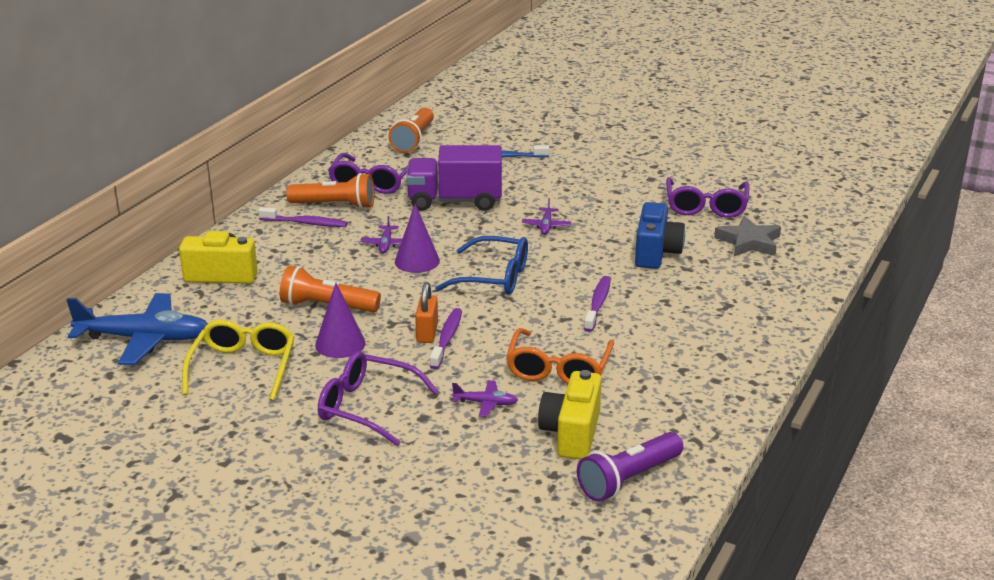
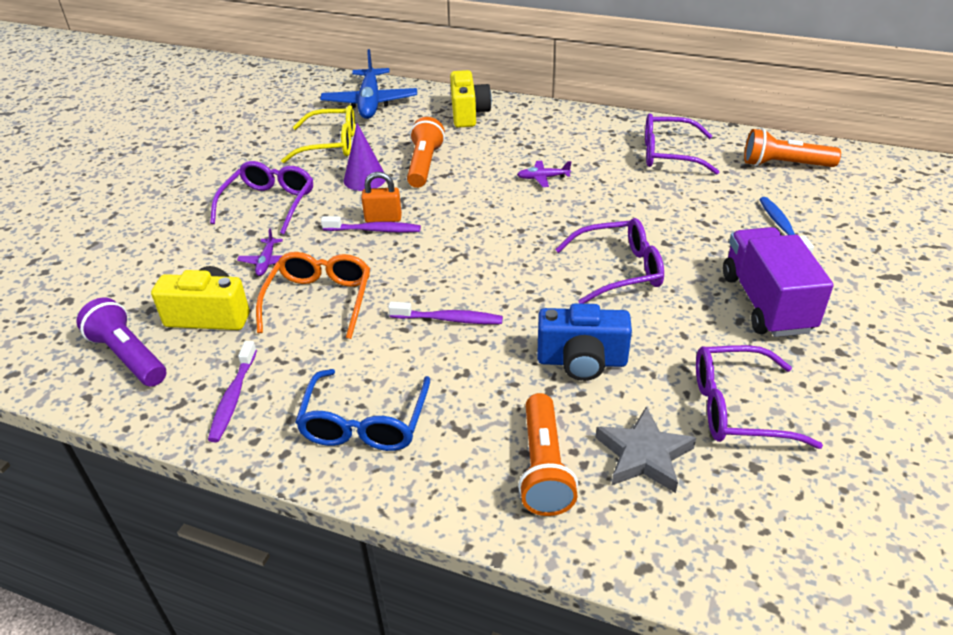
camera: 85 degrees right, 10 degrees up
purple toothbrush [258,207,348,227] -> purple toothbrush moved to [208,341,257,442]
orange flashlight [286,173,374,209] -> orange flashlight moved to [518,393,578,516]
purple cone [395,204,440,273] -> none
purple truck [406,145,502,211] -> purple truck moved to [723,227,834,337]
blue glasses [435,236,528,295] -> blue glasses moved to [295,369,430,451]
orange glasses [506,328,614,384] -> orange glasses turned 90 degrees clockwise [256,252,370,339]
purple plane [522,199,571,235] -> purple glasses [555,218,664,304]

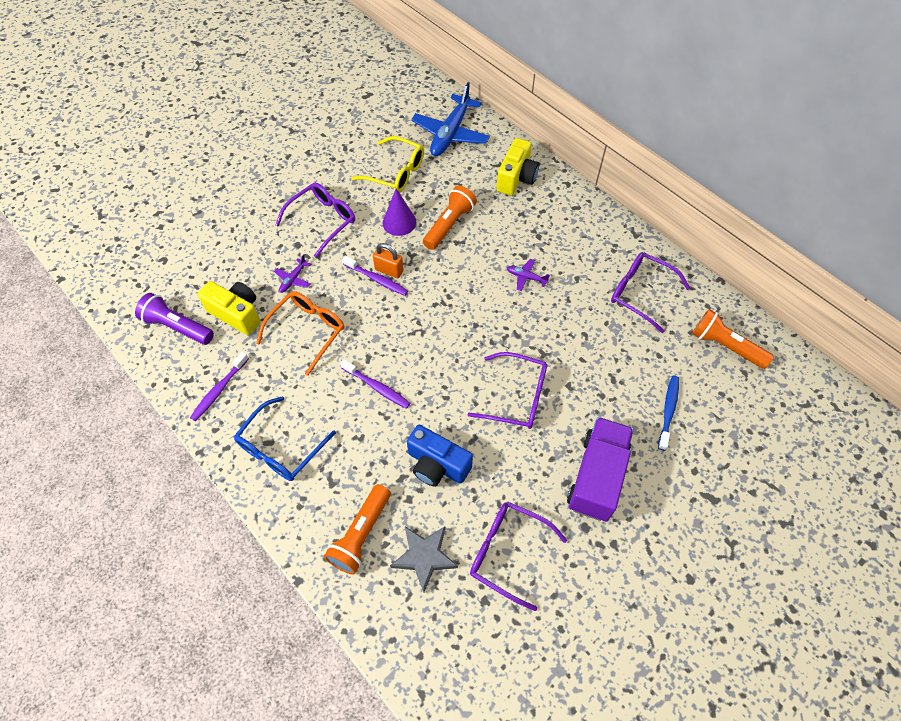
camera: 25 degrees right, 20 degrees up
purple flashlight [77,298,166,387] -> purple flashlight turned 45 degrees counterclockwise [135,293,214,345]

